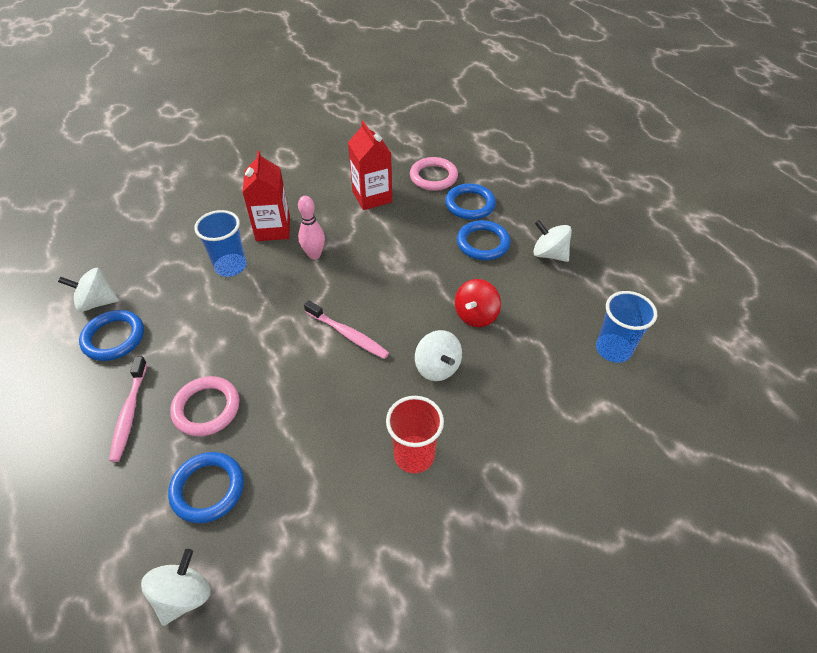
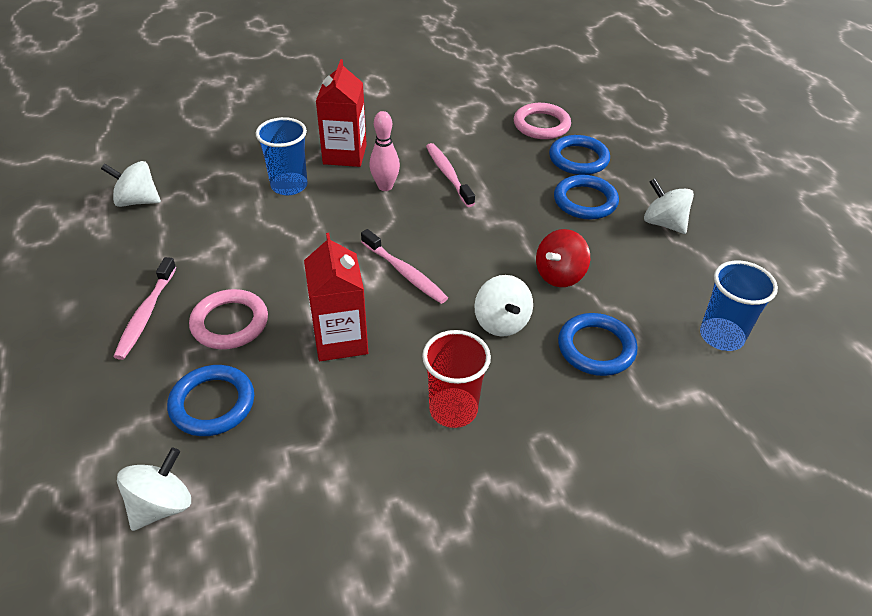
camera: 10 degrees right, 5 degrees down
blue ring [79,310,144,361] -> blue ring moved to [558,313,638,376]
red carton [348,121,392,210] -> red carton moved to [304,233,368,361]
none -> pink toothbrush [426,143,475,207]

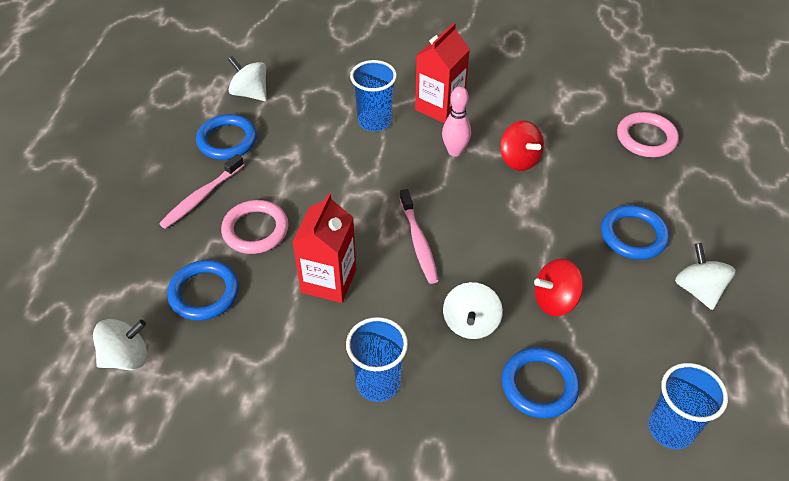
camera: 30 degrees right, 5 degrees up
red cup [422,330,491,428] -> blue cup [346,317,408,402]
pink toothbrush [426,143,475,207] -> red spinning top [500,121,544,171]
blue ring [549,135,610,175] -> blue ring moved to [196,114,257,160]

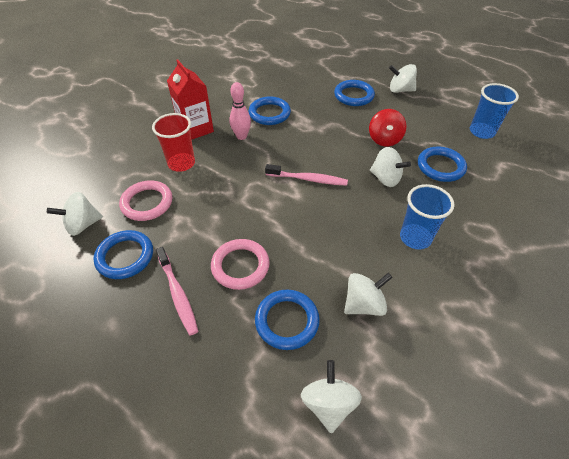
camera: 65 degrees left, 0 degrees up
red carton [292,193,356,303] -> none
blue cup [350,60,397,131] -> red cup [152,113,195,172]
red spinning top [500,121,544,171] -> blue ring [249,96,291,125]
pink ring [617,112,679,157] -> pink ring moved to [119,181,172,221]
none -> white spinning top [344,273,393,316]

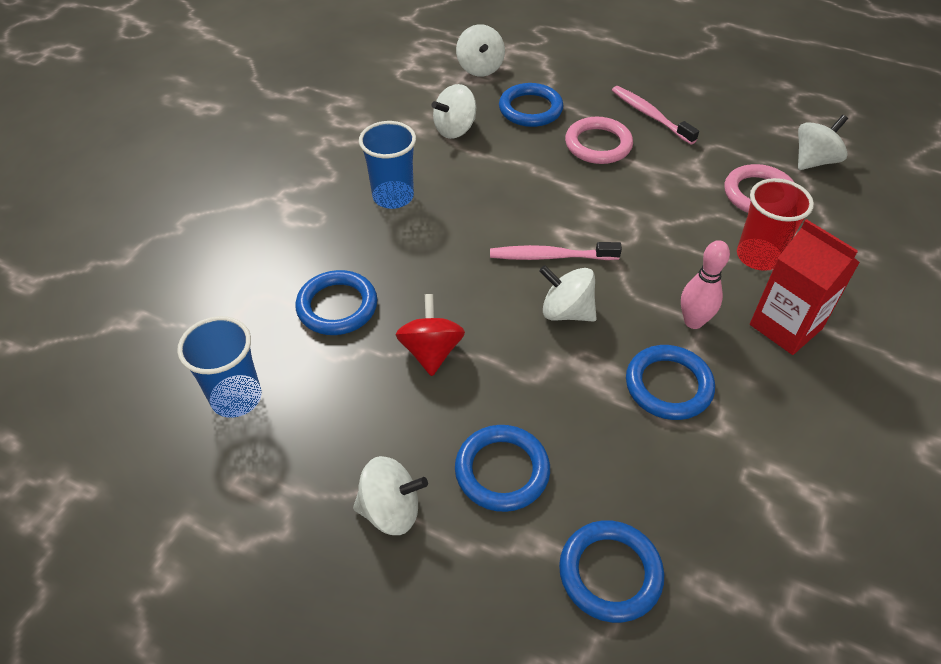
camera: 170 degrees right, 0 degrees up
blue ring [93,230,153,279] -> blue ring moved to [559,520,664,623]
white spinning top [370,147,411,187] -> white spinning top moved to [539,265,597,322]

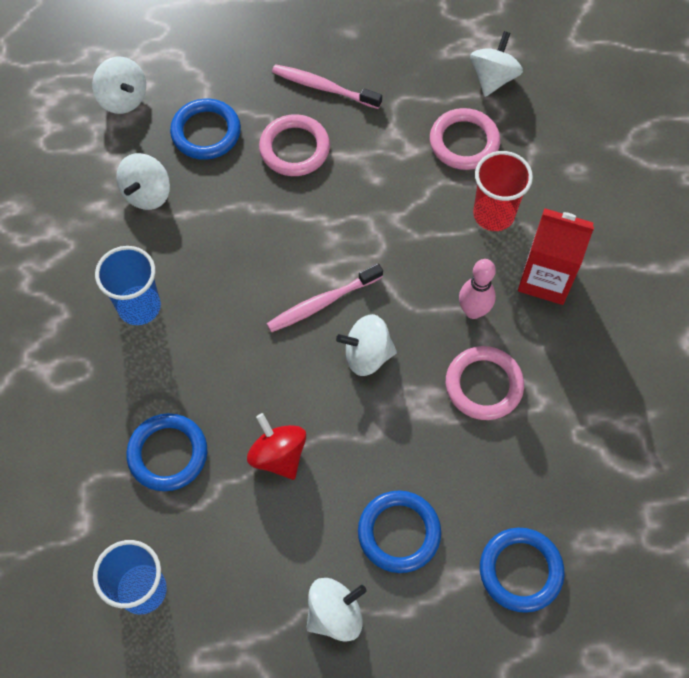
camera: 30 degrees left, 15 degrees up
blue ring [626,345,715,420] -> pink ring [446,346,524,420]

